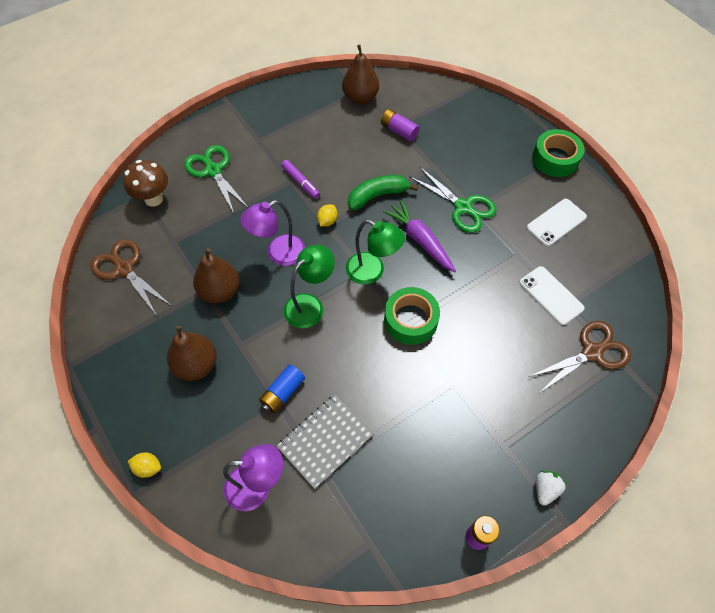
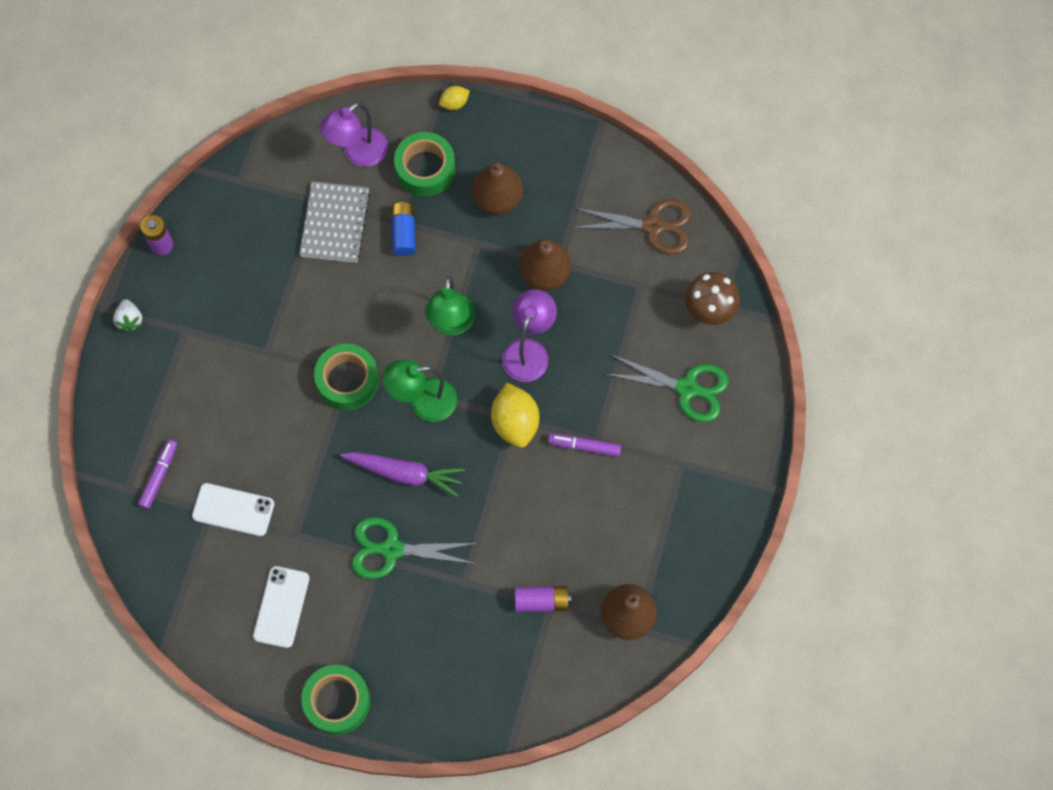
camera: 140 degrees right, 10 degrees up
yellow lemon [317,204,337,227] -> yellow lemon [491,383,539,448], size x1.91
green banana [348,175,418,210] -> none
brown scissors [529,321,631,392] -> purple marker [138,440,177,509]
none -> green tape [394,132,455,196]

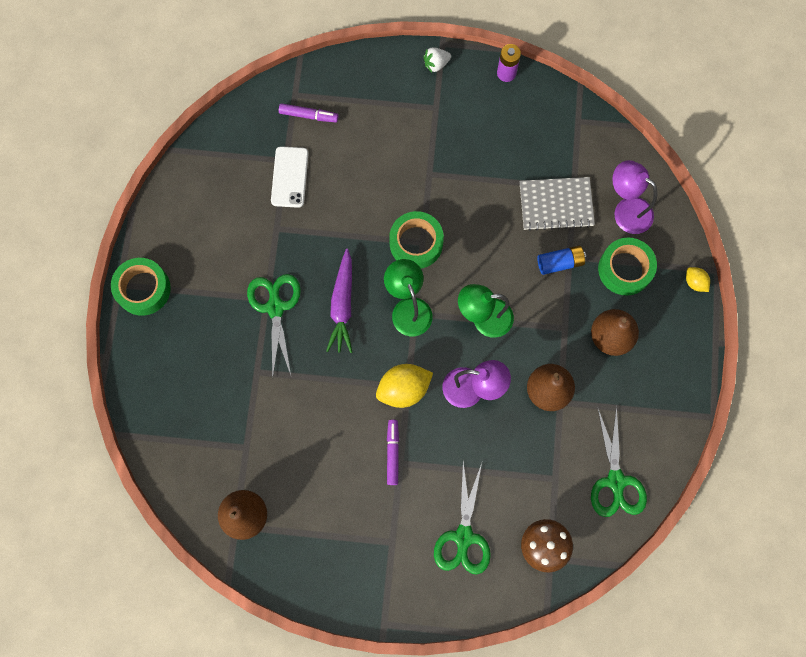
camera: 80 degrees right, 5 degrees up
white phone [253,566,310,648] -> none
purple battery [515,586,571,612] -> none
brown scissors [572,199,691,254] -> green scissors [591,405,647,517]

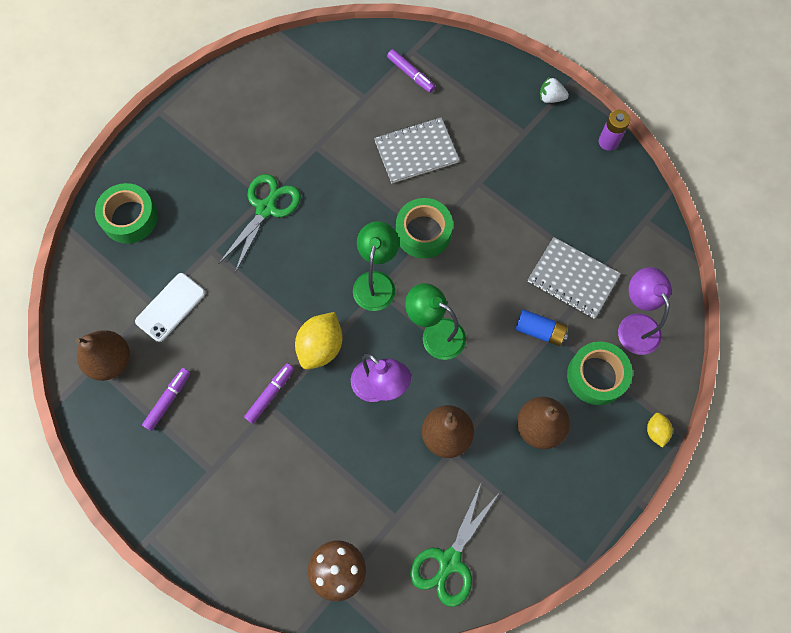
camera: 35 degrees right, 5 degrees down
green tape [111,258,171,316] -> green tape moved to [95,183,158,243]
white phone [271,146,309,208] -> white phone moved to [135,273,205,342]
purple carrot [326,249,353,353] -> none
yellow lemon [376,364,433,408] -> yellow lemon turned 75 degrees counterclockwise [295,312,343,370]
green scissors [434,462,491,575] -> none
none -> purple marker [142,368,190,431]
none -> grey notebook [374,117,460,183]

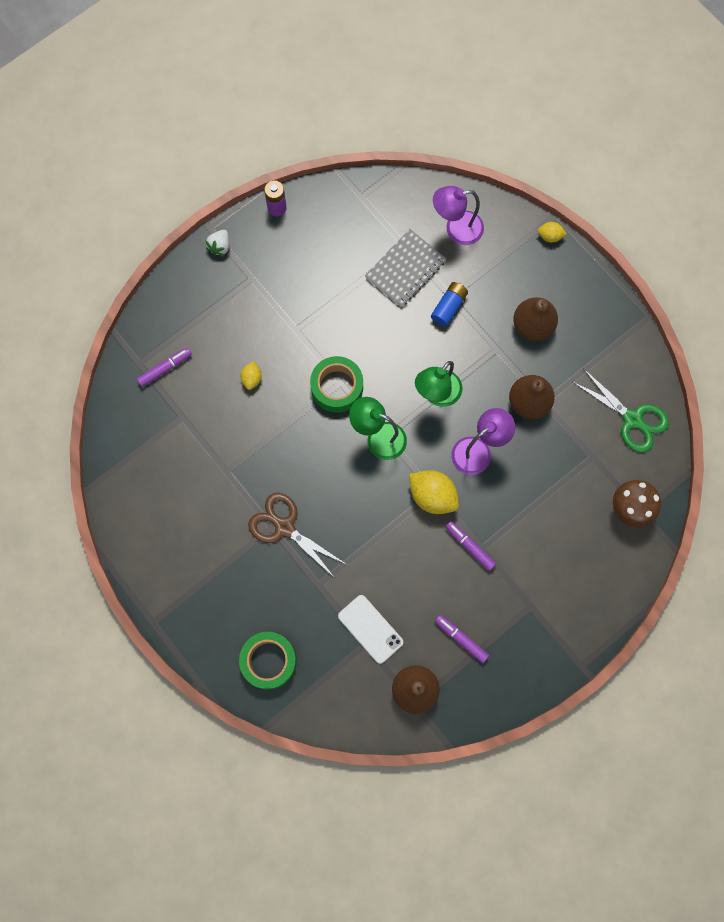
camera: 80 degrees left, 5 degrees up
green scissors [218,174,301,273] -> brown scissors [248,493,346,578]
grey notebook [374,117,460,183] -> yellow lemon [241,361,262,390]
green tape [567,341,632,405] -> none

